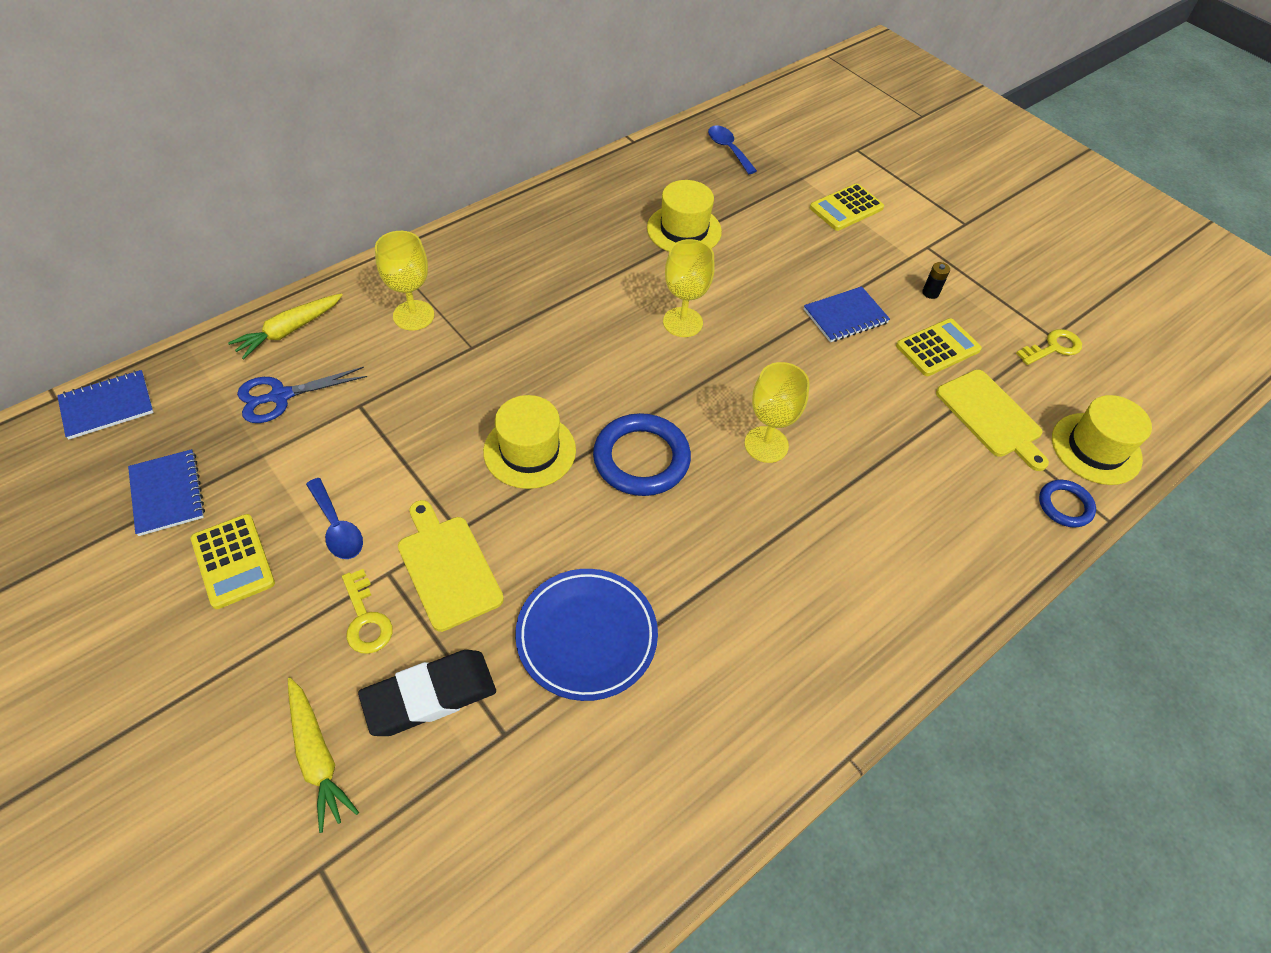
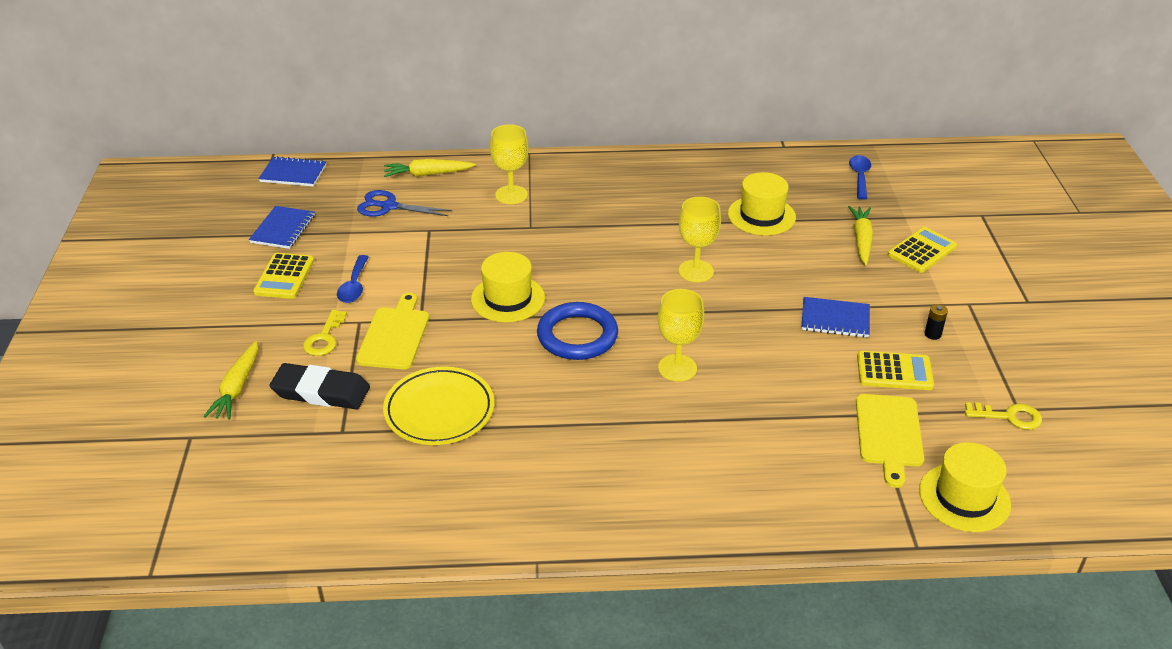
camera: 40 degrees right, 15 degrees down
blue plate [515,569,658,701] -> yellow plate [383,367,494,445]
yellow calculator [810,183,884,231] -> yellow calculator turned 135 degrees clockwise [888,227,957,273]
blue ring [1039,480,1096,527] -> none
none -> yellow carrot [848,206,873,265]

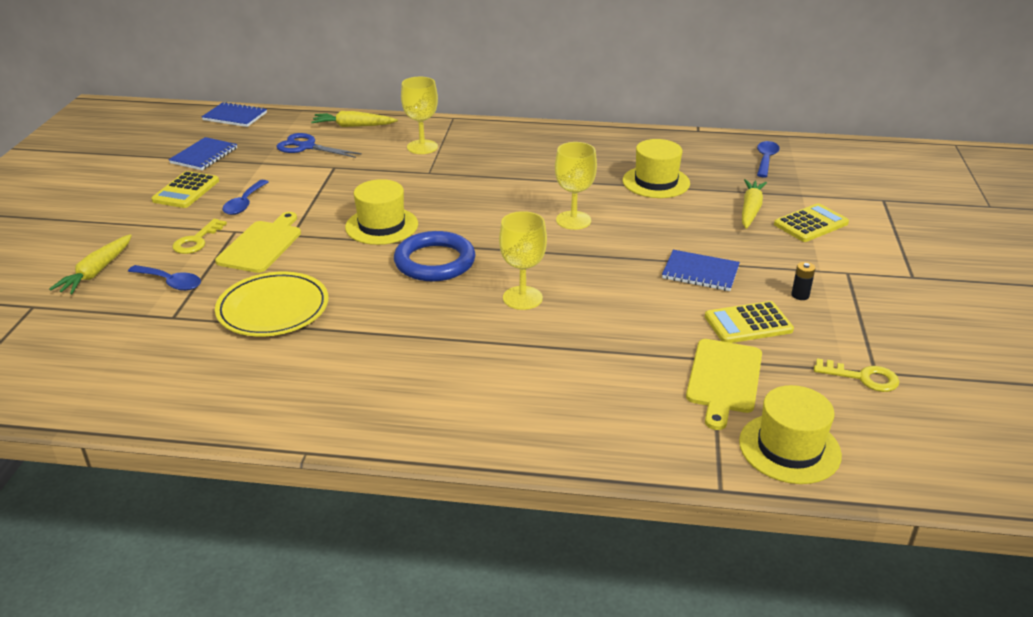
camera: 10 degrees right, 5 degrees down
black eraser [269,363,370,409] -> blue spoon [128,265,201,291]
yellow calculator [857,351,934,390] -> yellow calculator turned 150 degrees clockwise [705,301,794,343]

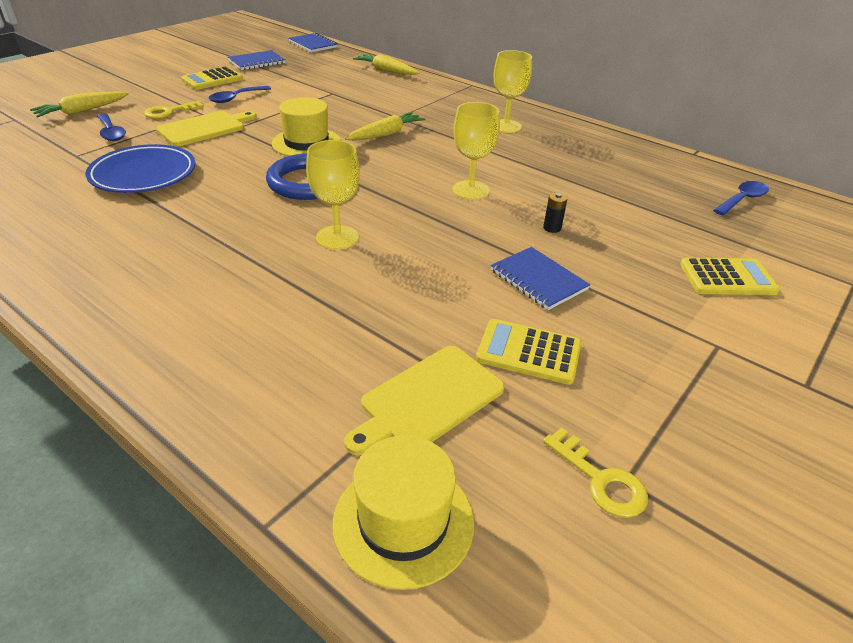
camera: 30 degrees right, 5 degrees up
yellow plate [215,272,329,336] -> blue plate [85,144,195,193]
blue scissors [276,133,362,158] -> none
yellow goblet [401,77,438,154] -> yellow goblet moved to [494,50,532,133]
yellow hat [623,139,690,198] -> none
yellow carrot [742,179,767,229] -> yellow carrot moved to [345,112,426,140]
black battery [791,262,815,300] -> black battery moved to [543,192,568,233]

